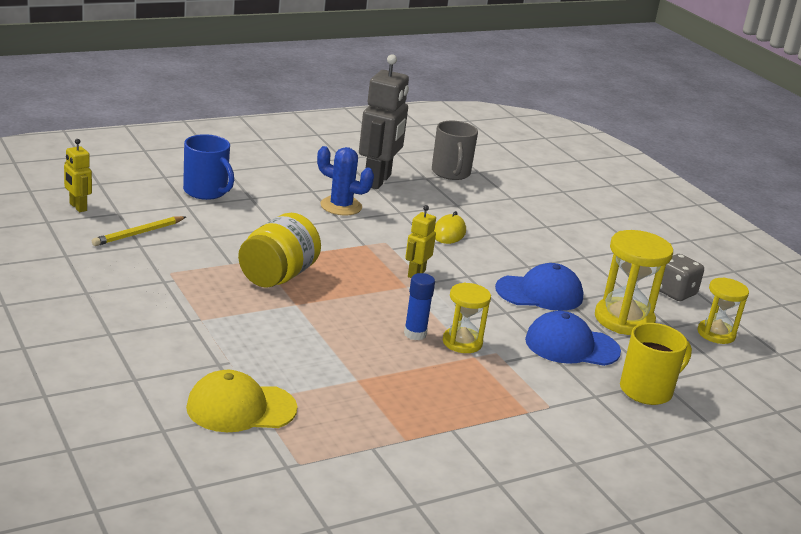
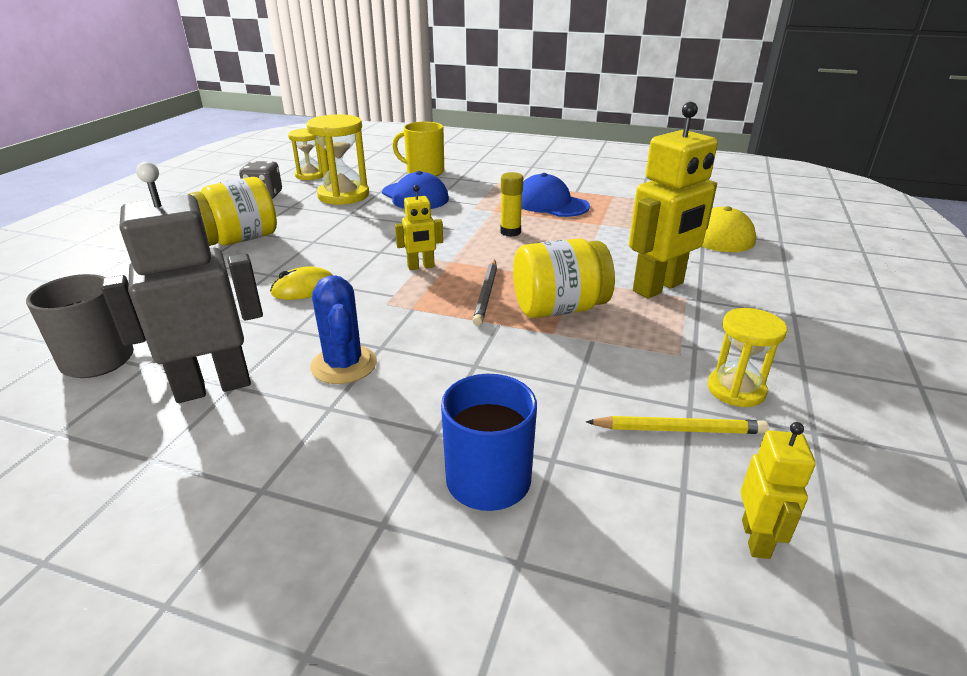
camera: 130 degrees left, 5 degrees up
blue glue stick [404,273,435,340] -> yellow glue stick [500,172,523,237]
yellow hourglass [443,283,491,353] -> yellow hourglass moved to [708,308,787,407]
blue cap [495,263,584,311] -> blue cap moved to [521,173,590,217]
none -> yellow jar [189,177,277,246]
none -> grey pencil [472,260,497,326]
none -> yellow robot [629,102,718,298]

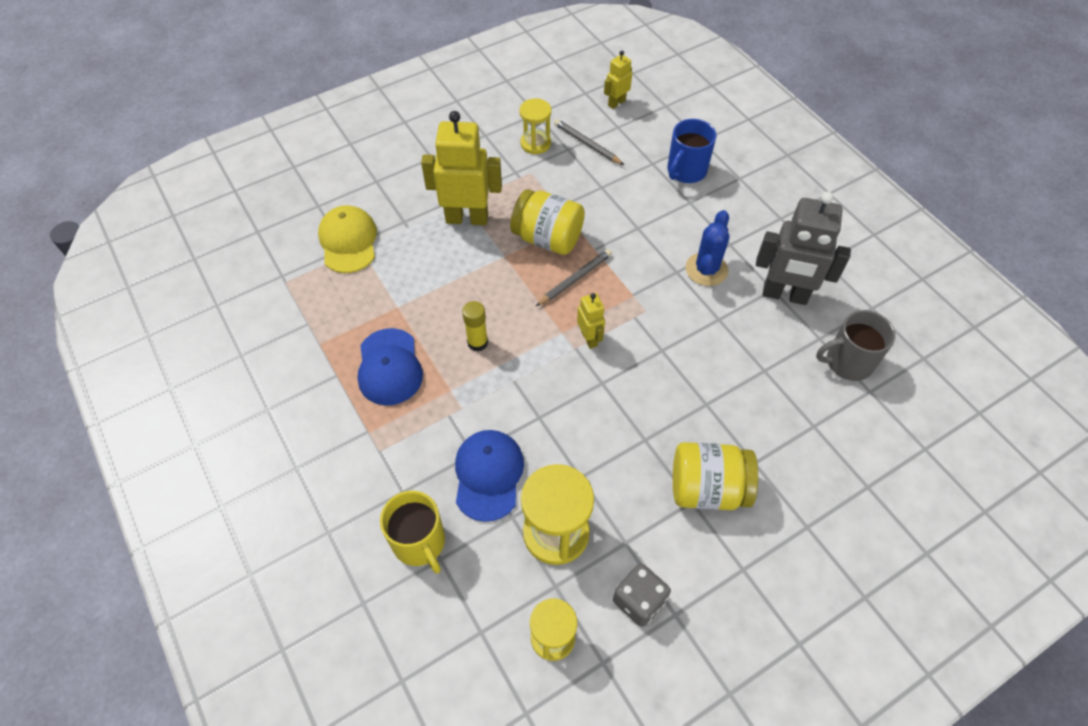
camera: 140 degrees left, 25 degrees up
yellow mouse [270,266,333,300] -> none
yellow robot [395,185,443,270] -> yellow robot turned 45 degrees clockwise [577,293,605,349]
yellow pencil [586,416,769,434] -> grey pencil [554,119,624,165]

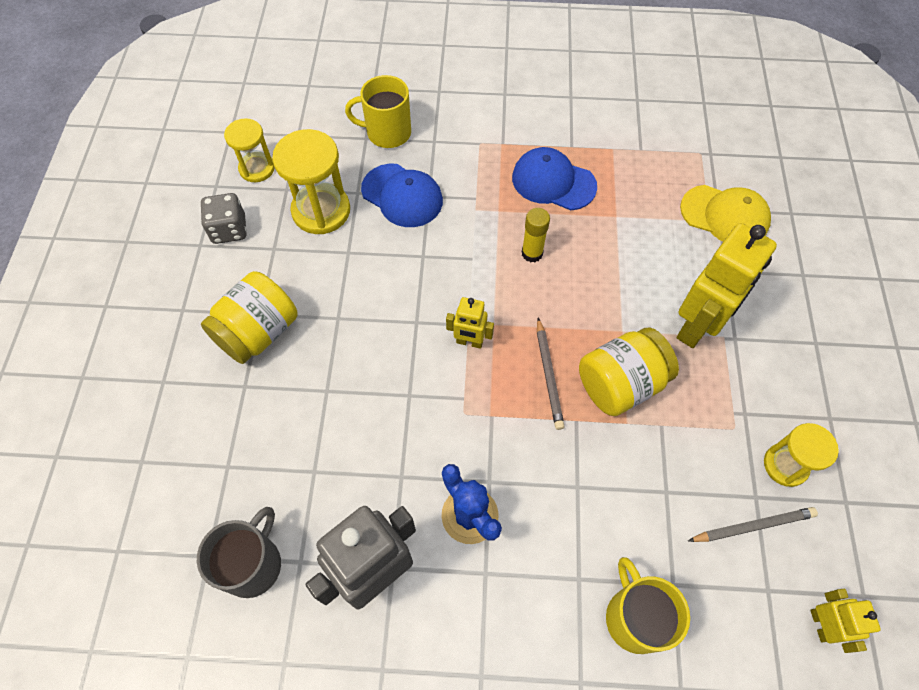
camera: 125 degrees right, 5 degrees up
blue mug [667,119,716,183] -> yellow mug [606,557,690,654]

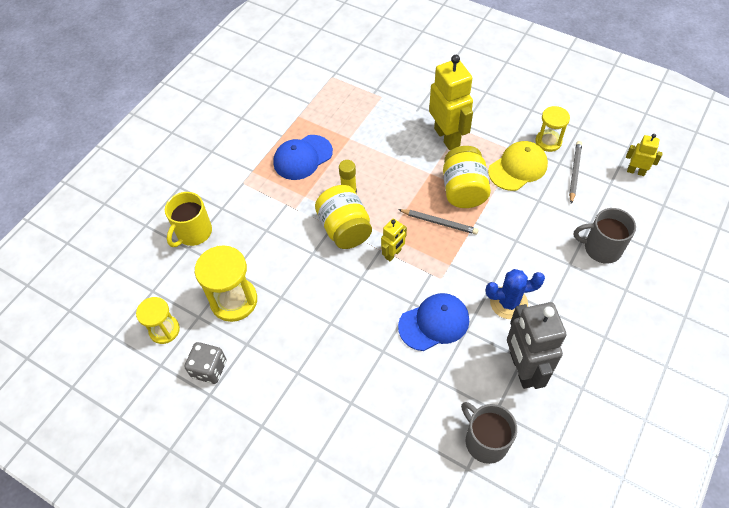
camera: 60 degrees left, 5 degrees down
yellow jar [201,271,298,364] -> yellow jar moved to [315,185,372,249]
blue cap [361,164,443,227] -> blue cap moved to [398,293,469,351]
yellow mug [606,557,690,654] -> grey mug [574,208,636,264]
yellow cap [680,185,771,242] -> yellow cap moved to [488,141,548,191]

